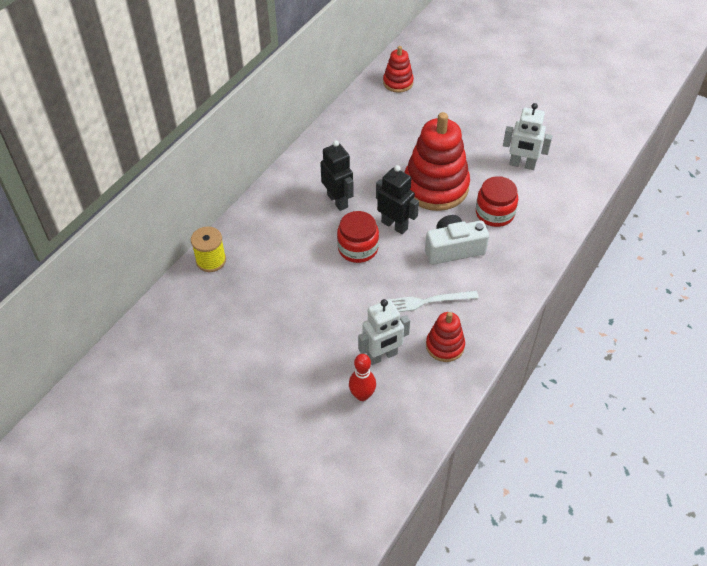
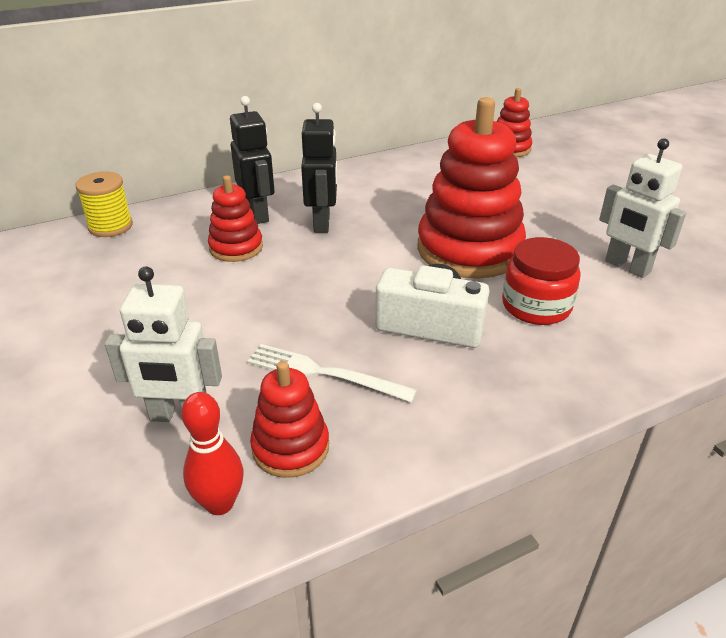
camera: 30 degrees right, 15 degrees down
red jar [337,211,379,263] -> none
red bowling pin [349,354,376,401] -> red bowling pin moved to [181,392,244,515]
black robot [376,165,419,234] -> black robot moved to [230,96,274,224]
none -> red stacking toy [208,175,263,262]

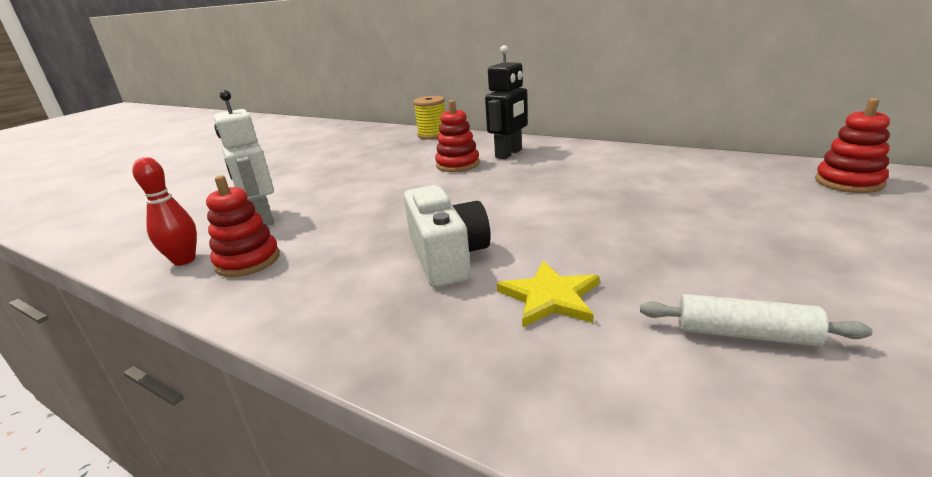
camera: 60 degrees right, 10 degrees down
white fork [247,344,417,402] -> none
black robot [301,103,337,233] -> none
red stacking toy [417,97,526,279] -> none
red jar [502,237,581,325] -> yellow star [497,261,599,328]
white robot [599,138,686,278] -> white rolling pin [640,294,872,347]

